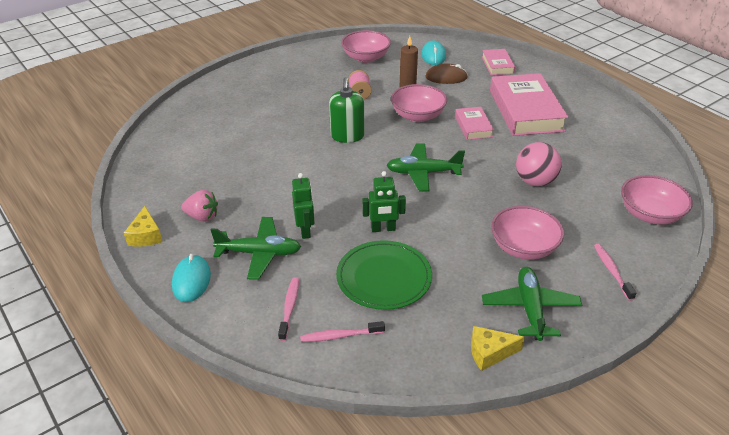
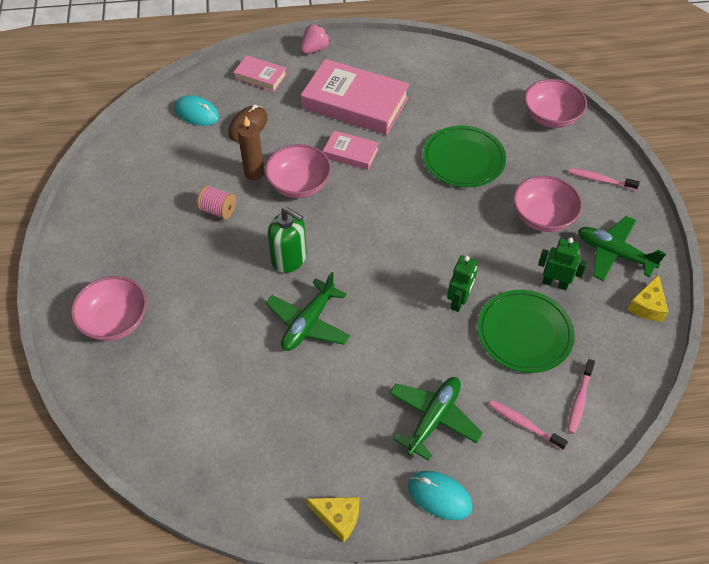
camera: 60 degrees left, 15 degrees up
pink strawberry [181,190,218,222] -> pink strawberry moved to [300,24,330,54]
green robot [292,173,315,239] -> green robot moved to [538,237,587,290]
pink bowl [341,30,391,63] -> pink bowl moved to [71,276,147,341]
green plane [386,144,465,192] -> green plane moved to [266,272,350,351]
pink ball [516,142,562,186] -> green plate [423,125,506,187]

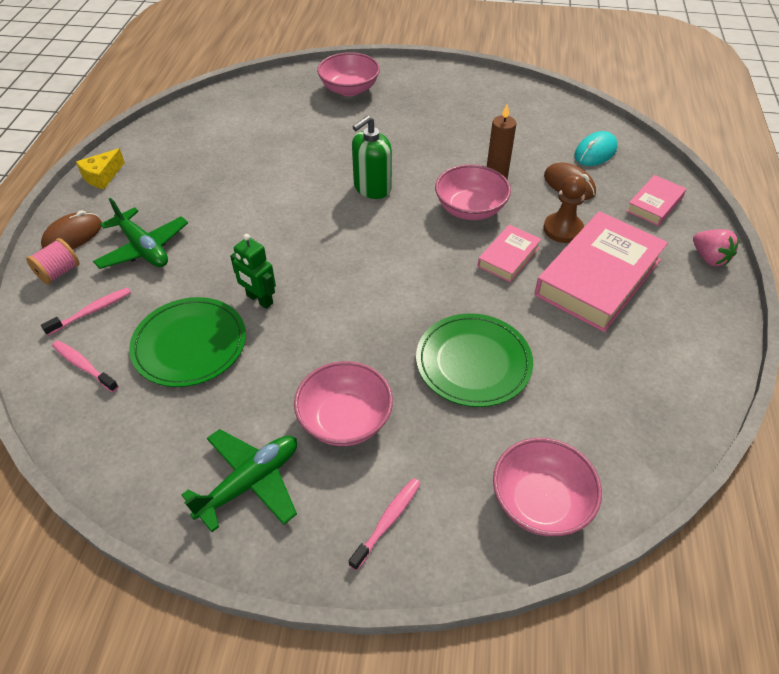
camera: 105 degrees right, 5 degrees down
pink spool [197,185,236,220] -> pink spool moved to [26,238,79,285]
green plane [266,272,350,351] -> none
turquoise mouse [408,471,472,520] -> brown mouse [41,210,102,249]
green robot [538,237,587,290] -> none
yellow cheese [627,275,668,322] -> none
none -> brown pawn [543,174,587,243]

